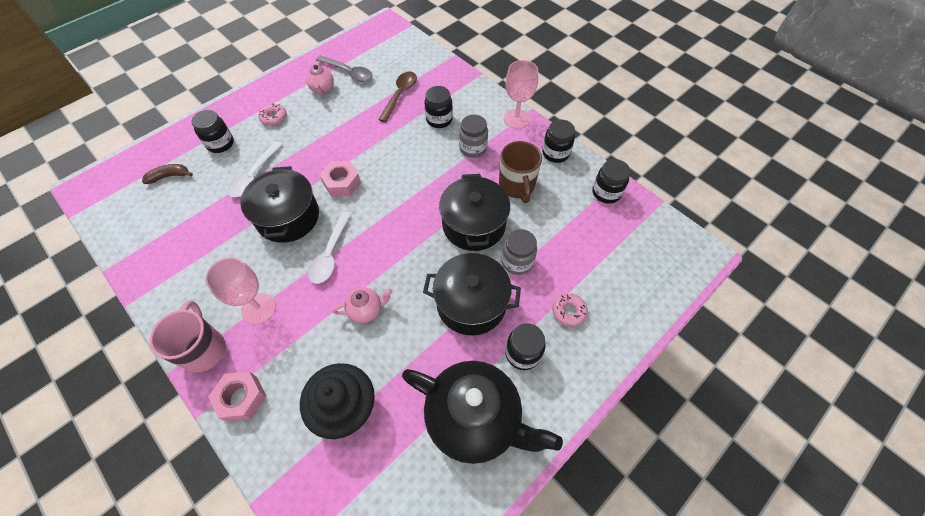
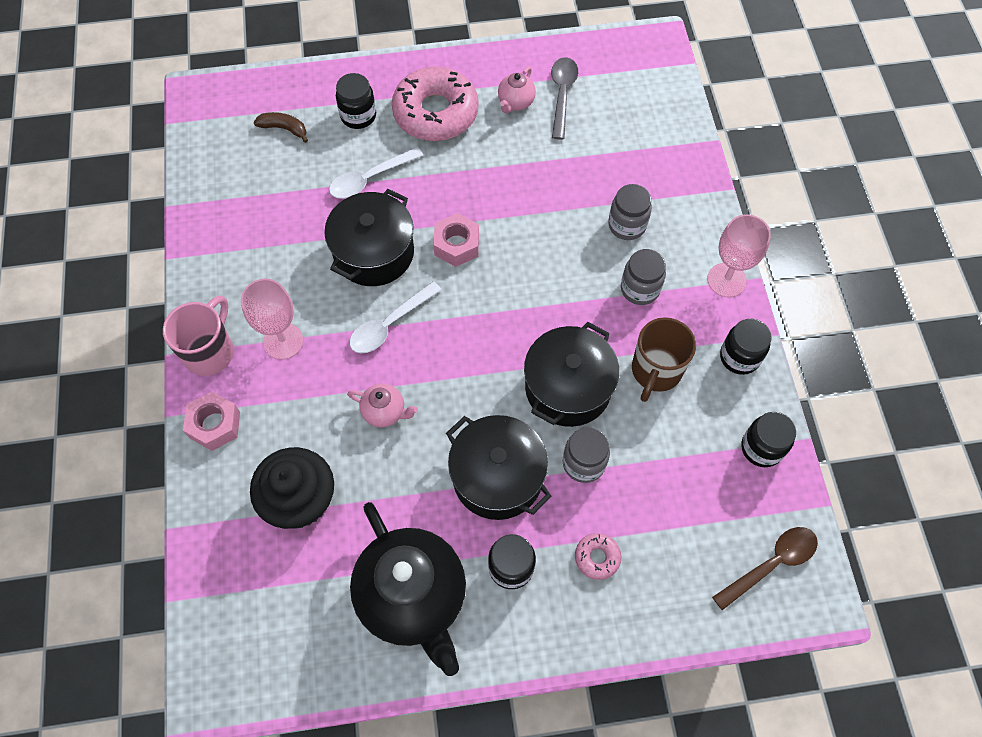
camera: 35 degrees right, 5 degrees up
pink donut [258,103,287,126] -> pink donut [392,66,479,141], size x2.32
grey spoon [316,55,373,82] -> grey spoon turned 150 degrees counterclockwise [551,57,578,140]
brown spoon [378,72,417,123] -> brown spoon moved to [712,527,818,610]
black jar [424,86,453,128] -> grey jar [608,184,652,240]

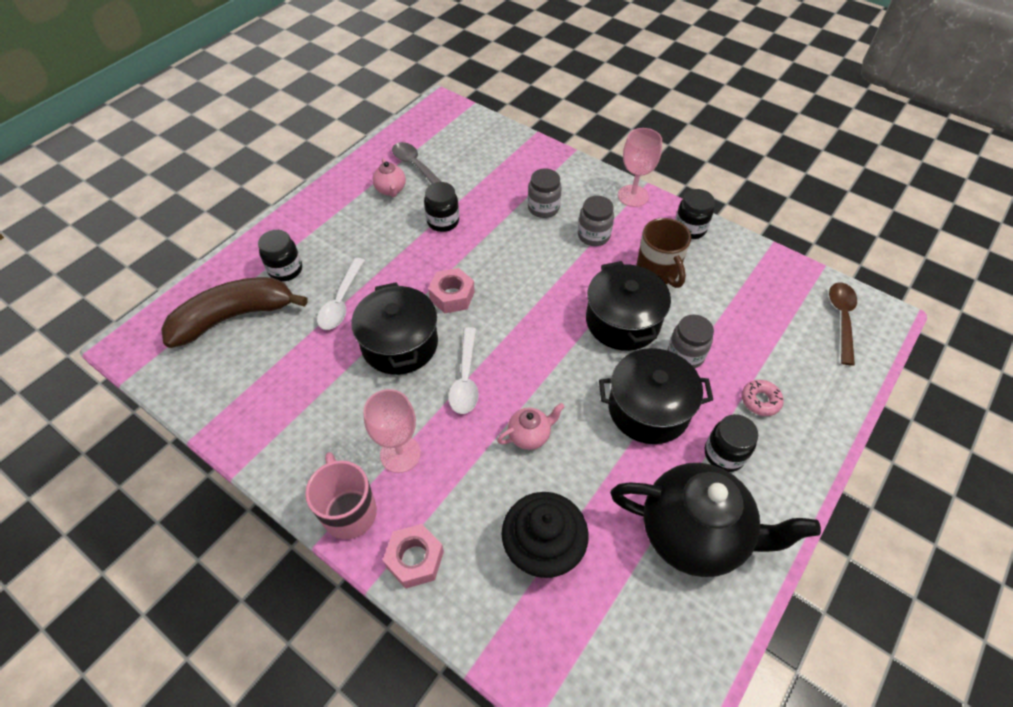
camera: 45 degrees left, 10 degrees down
brown banana [254,112,308,143] -> brown banana [161,277,308,348], size x2.33
pink donut [392,66,479,141] -> none
black jar [741,412,796,467] -> black jar moved to [424,182,459,232]

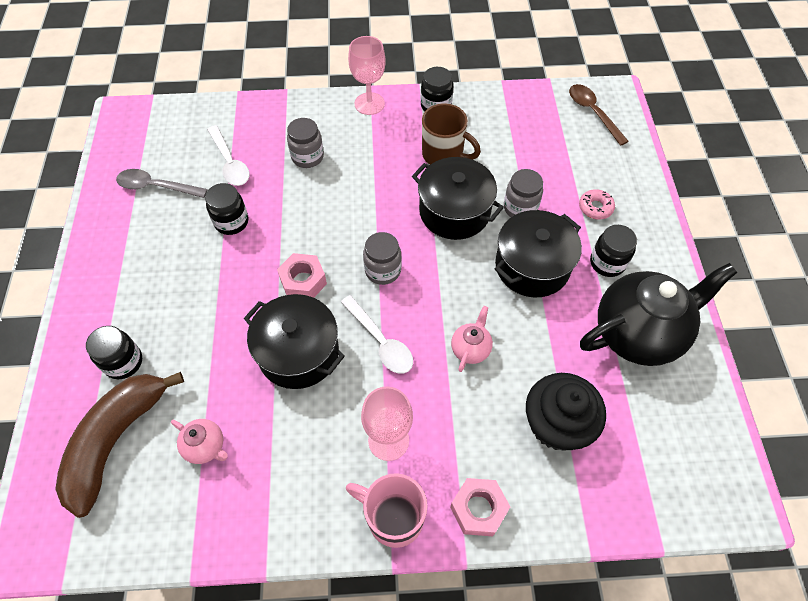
camera: 40 degrees left, 5 degrees up
white spoon [317,258,365,330] -> white spoon moved to [207,125,249,186]
pink teapot [372,158,406,197] -> pink teapot moved to [171,419,228,464]
grey jar [578,196,614,246] -> grey jar moved to [363,232,402,285]

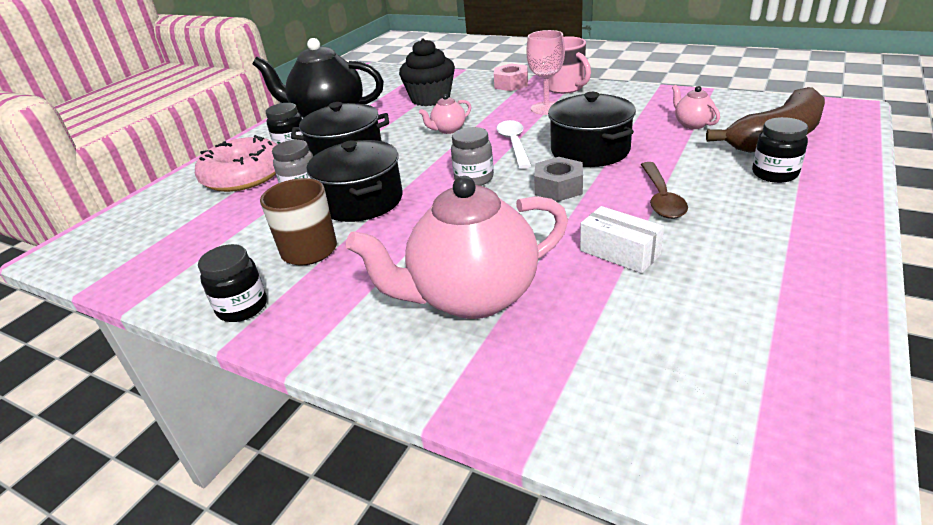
camera: 145 degrees left, 25 degrees down
grey spoon [116,169,208,198] -> none
black jar [205,183,248,235] -> white box [580,206,664,273]
white spoon [207,125,249,186] -> none
pink nut [277,253,327,298] -> grey nut [534,157,583,202]
grey jar [287,118,324,168] -> pink teapot [346,176,568,319]
pink goblet [348,36,386,115] -> none
brown spoon [569,84,629,146] -> brown spoon moved to [641,162,688,219]
pink donut [579,189,615,220] -> pink donut [195,135,277,192], size x2.32

